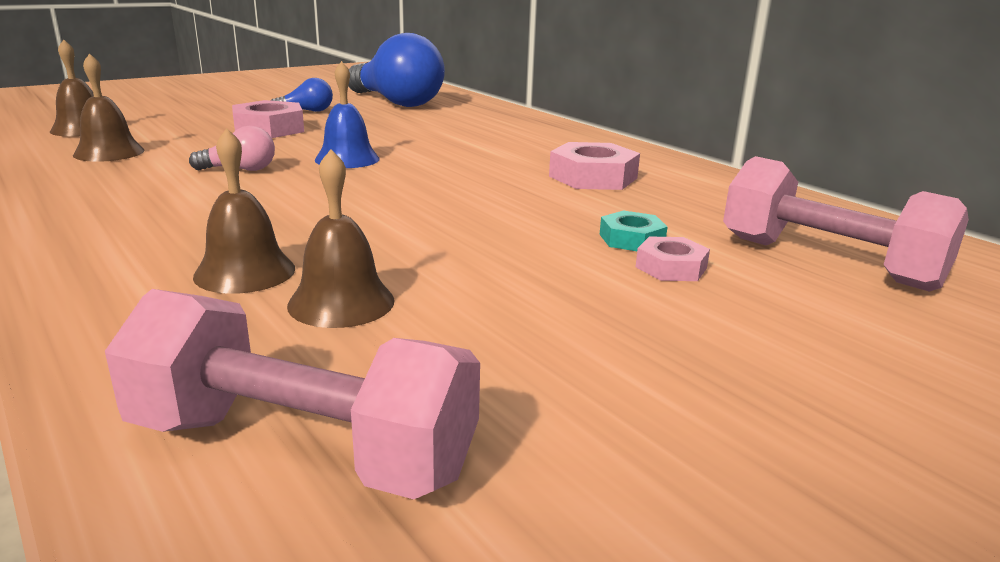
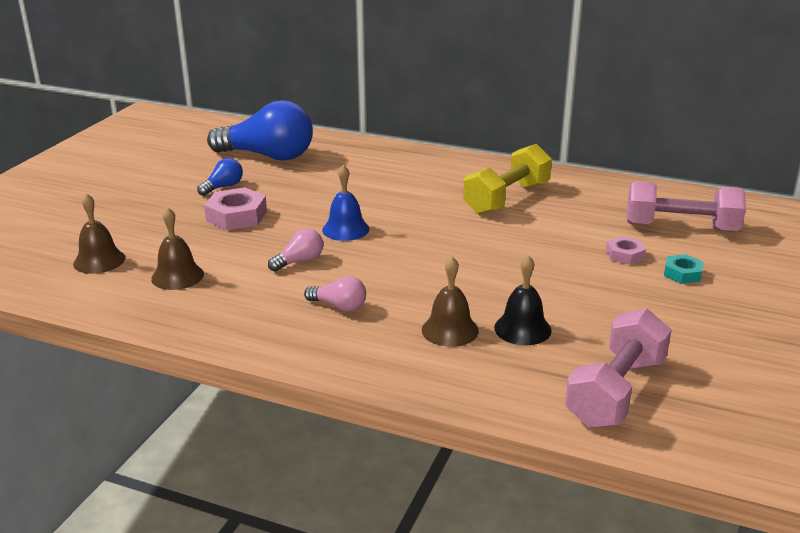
camera: 30 degrees left, 5 degrees up
pink dumbbell [105,289,480,499] -> pink dumbbell turned 45 degrees counterclockwise [565,308,672,428]
brown bell [287,149,394,328] -> black bell [494,255,552,345]
pink nut [549,142,640,190] -> yellow dumbbell [463,144,552,215]
turquoise nut [599,210,667,251] -> turquoise nut moved to [664,254,704,284]
none -> pink light bulb [304,276,366,312]

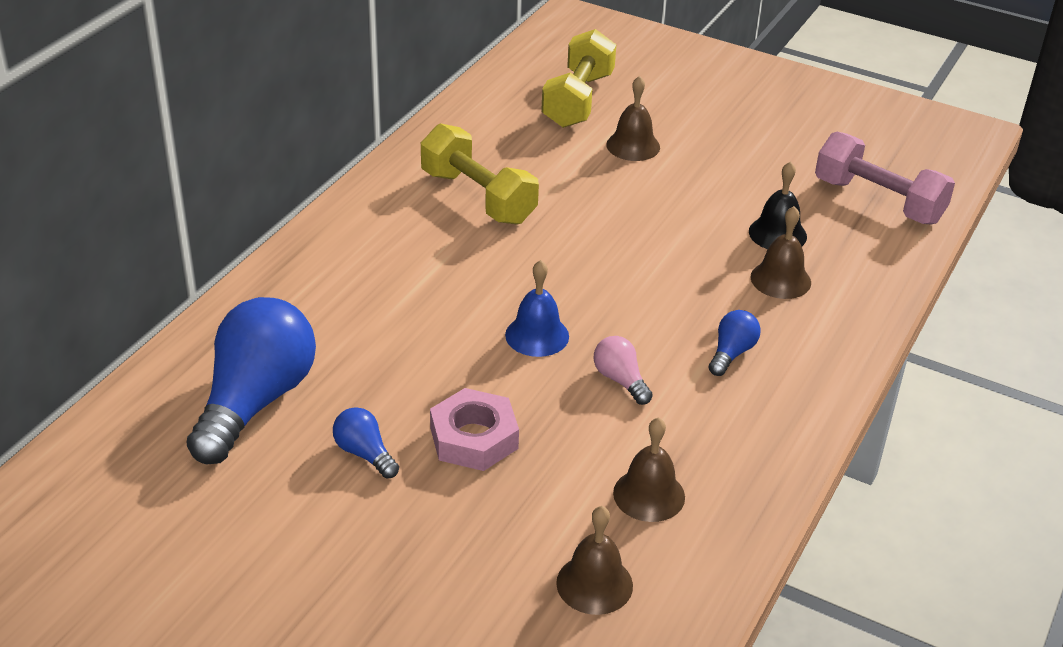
camera: 85 degrees left, 10 degrees up
pink light bulb [304,276,366,312] -> blue light bulb [709,310,761,376]
pink nut [606,236,646,265] -> brown bell [606,76,660,161]
pink dumbbell [627,181,746,232] -> yellow dumbbell [541,29,616,128]
turquoise nut [664,254,704,284] -> none

